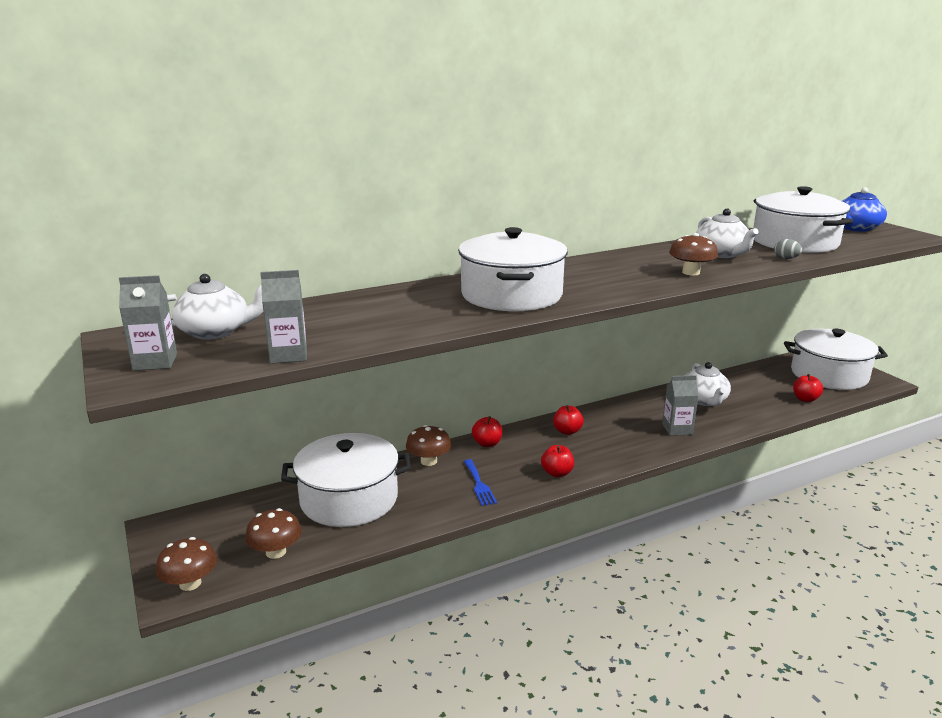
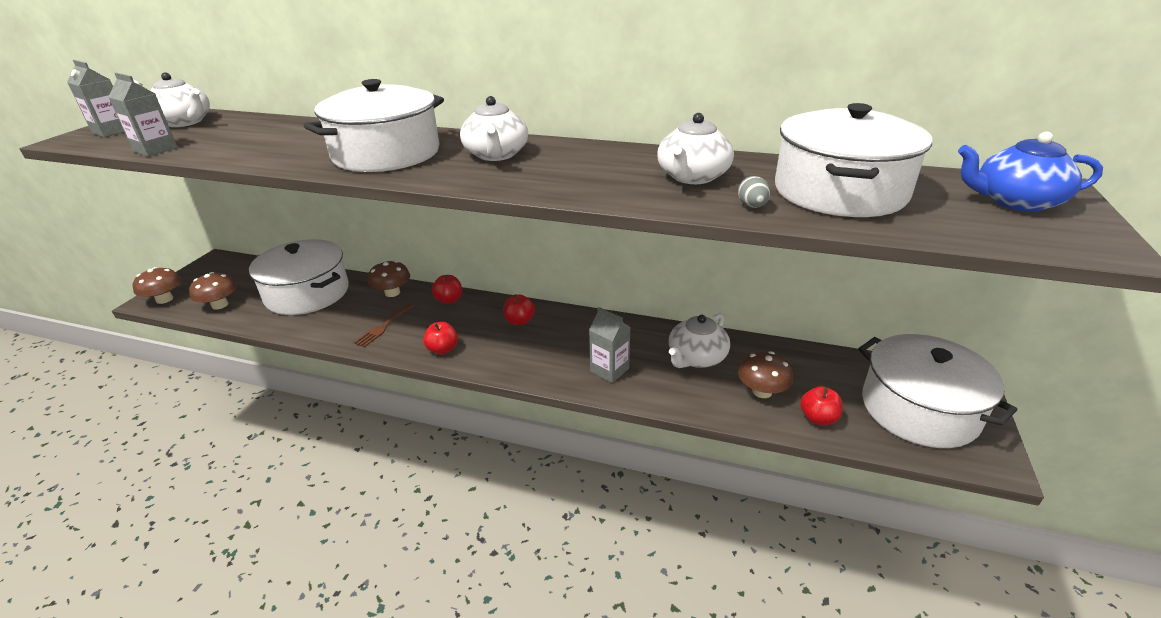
camera: 45 degrees right, 10 degrees up
blue fork [464,459,497,506] -> brown fork [353,304,414,347]
brown mushroom [669,233,718,275] -> brown mushroom moved to [738,351,793,398]
none -> white teapot [460,96,528,161]

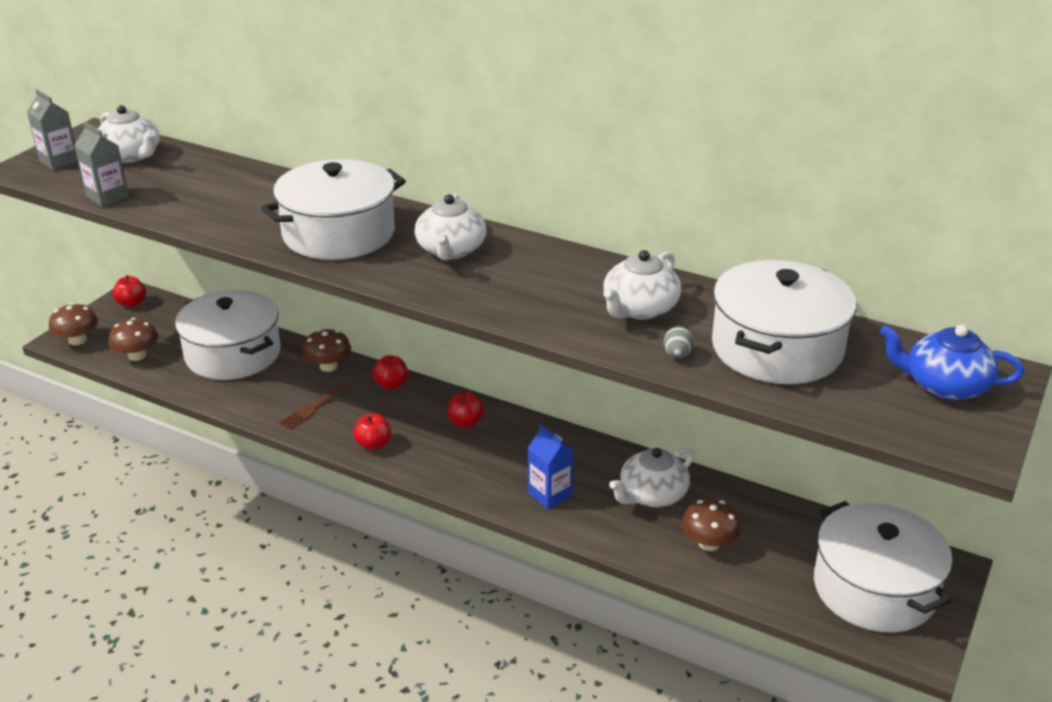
camera: 10 degrees right, 0 degrees up
grey carton [589,307,630,383] -> blue carton [528,425,573,509]
red apple [800,386,843,425] -> red apple moved to [113,275,146,307]

